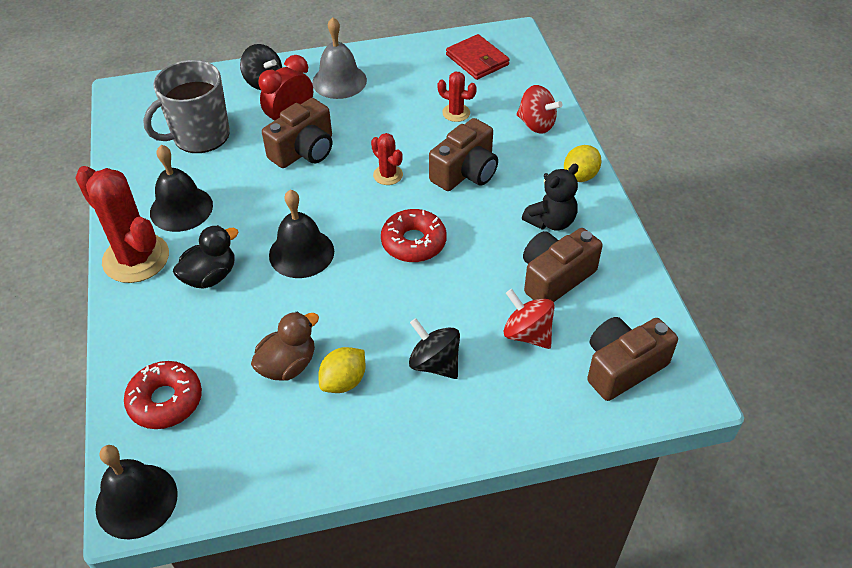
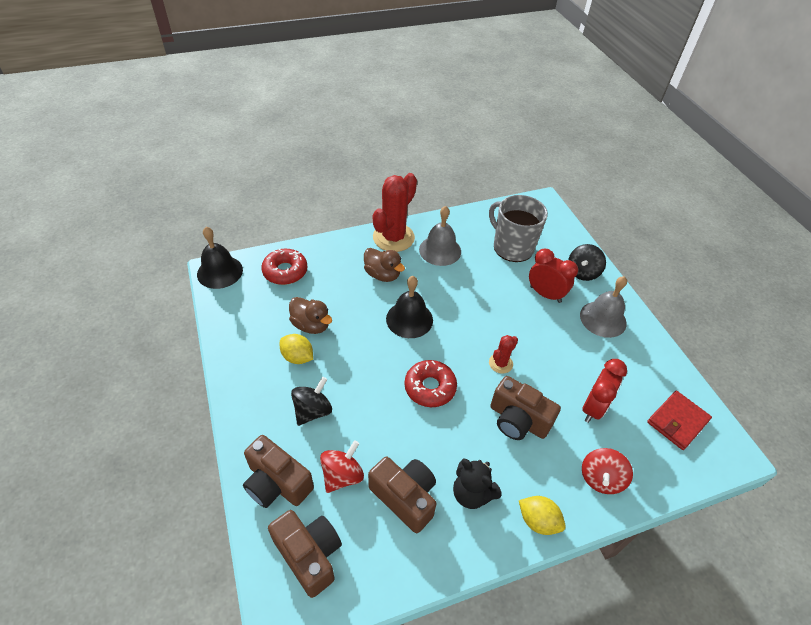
camera: 80 degrees right, 0 degrees up
black bell [150,145,213,232] -> grey bell [419,206,461,266]
black duck [173,225,238,288] -> brown duck [364,248,405,282]
brown camera [262,98,332,168] -> brown camera moved to [243,435,314,508]
red cactus [437,72,477,122] -> red clock [582,359,627,423]

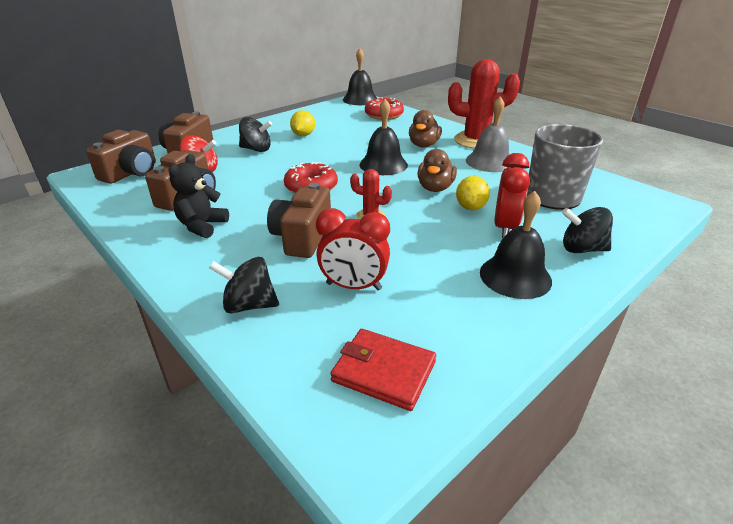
camera: 70 degrees right, 15 degrees down
brown duck [289,297,332,334] -> brown duck moved to [417,149,457,192]
yellow lemon [519,496,566,535] -> yellow lemon moved to [456,176,490,210]
grey bell [580,276,627,338] -> black bell [480,191,552,299]
red spinning top [582,448,633,494] -> black spinning top [209,257,279,313]

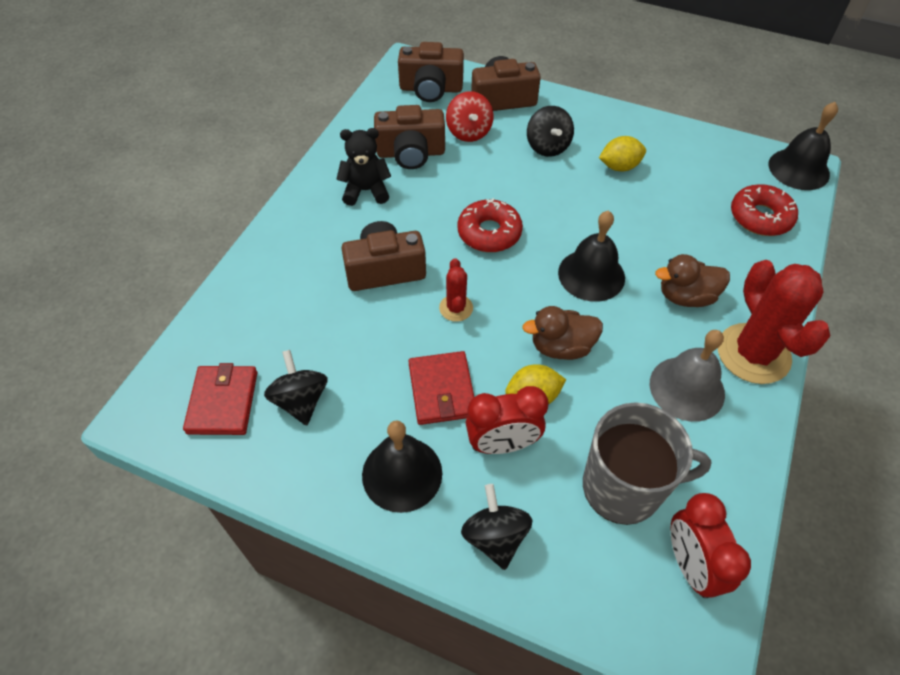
camera: 65 degrees right, 20 degrees up
black spinning top [209,257,279,313] -> black spinning top moved to [264,350,328,426]
red clock [316,208,390,290] -> red clock moved to [670,493,751,598]
none -> red wallet [408,351,474,425]

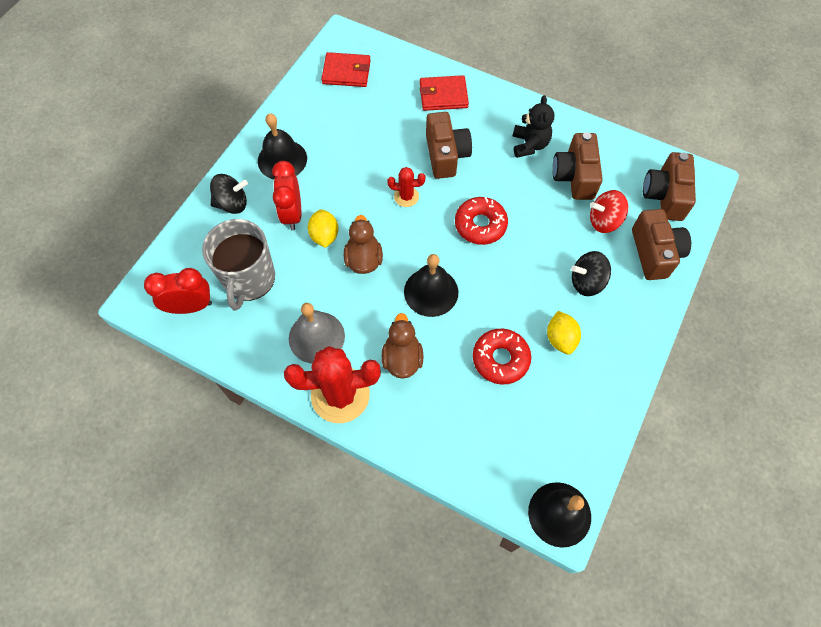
camera: 95 degrees right, 10 degrees up
black spinning top [264,350,328,426] -> none
red wallet [408,351,474,425] -> red wallet moved to [420,75,469,111]
red donut [731,184,798,236] -> red donut moved to [473,329,531,384]

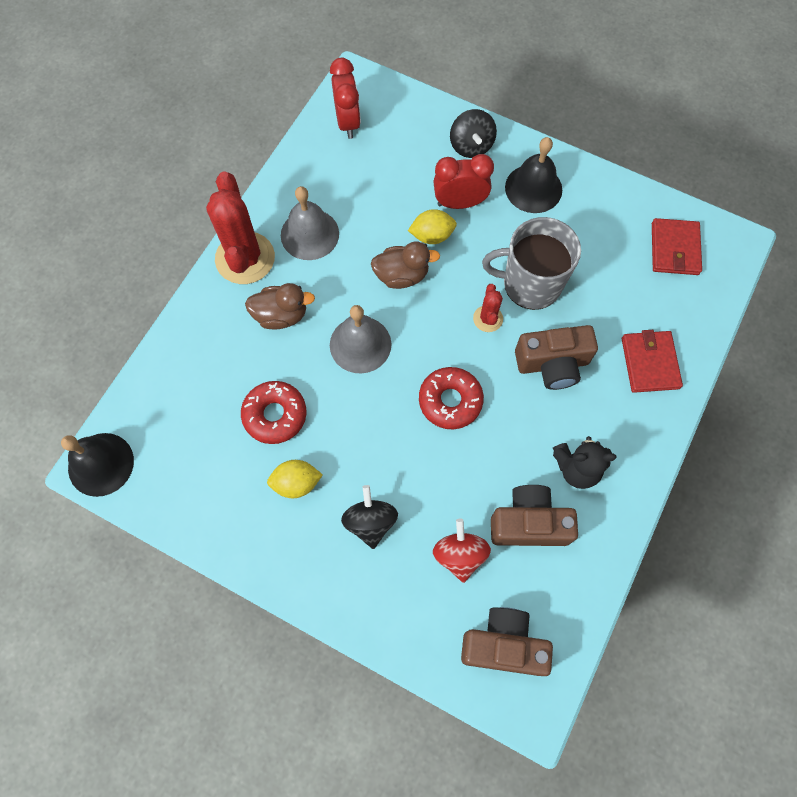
camera: 90 degrees right, 5 degrees up
grey mug [202,219,275,311] -> grey mug moved to [482,217,581,310]
black bell [404,254,458,317] -> grey bell [330,305,392,374]
brown camera [632,209,691,280] -> none

